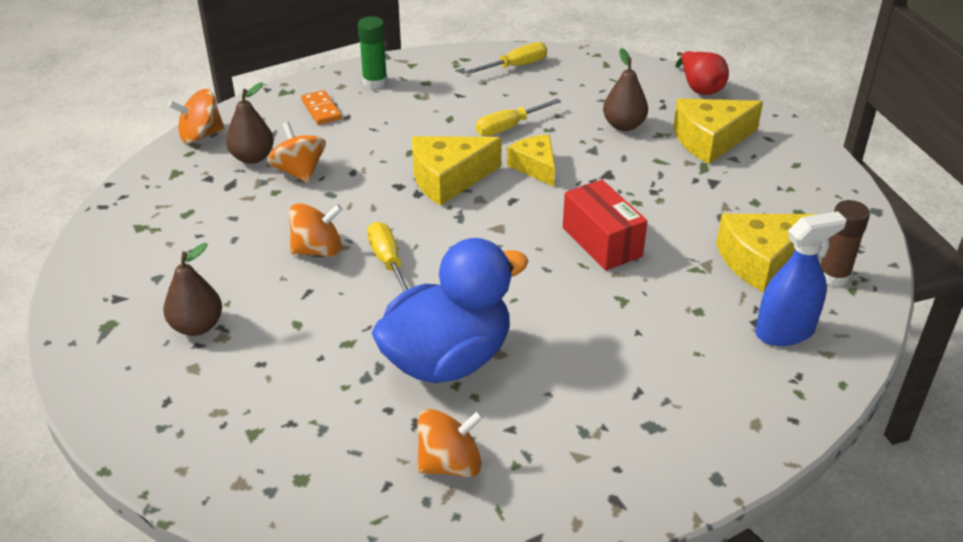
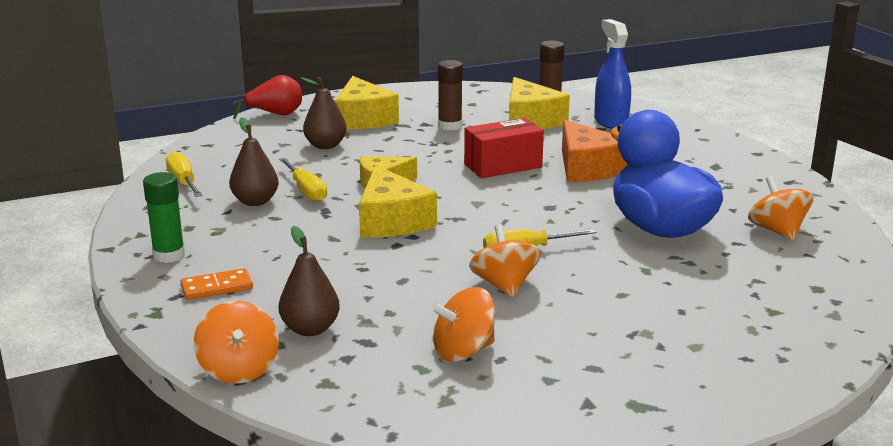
camera: 85 degrees left, 15 degrees down
brown pear [164,243,222,336] -> brown pear moved to [229,117,279,206]
orange spinning top [267,122,326,183] -> orange spinning top moved to [431,287,495,362]
none -> brown glue stick [437,60,463,130]
none -> orange cheese [562,119,628,182]

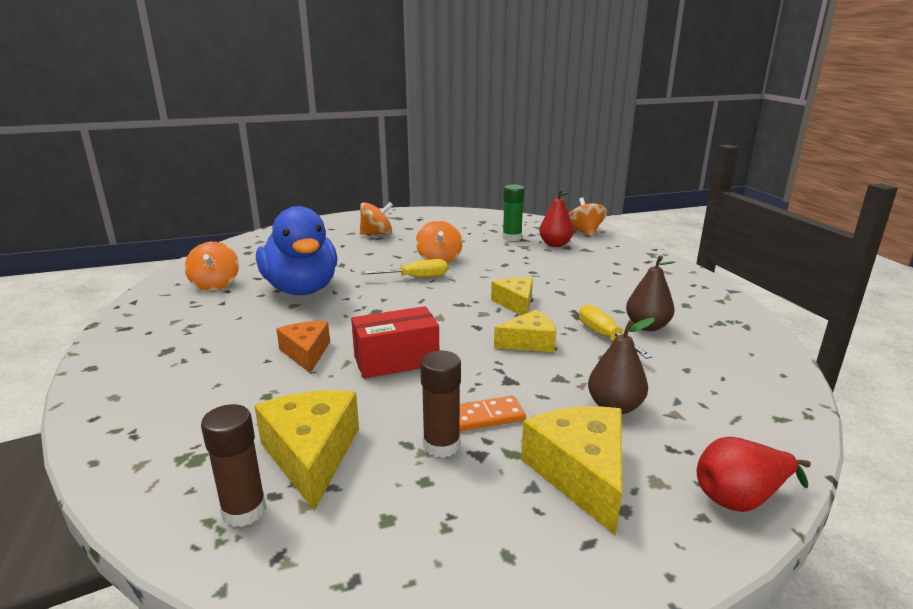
camera: 175 degrees left, 0 degrees up
green glue stick [143,172,185,263] -> green glue stick moved to [502,184,524,241]
yellow screwdriver [166,152,203,197] -> none
orange domino [181,268,253,300] -> orange domino moved to [459,396,526,431]
brown pear [279,226,340,336] -> red pear [539,189,574,247]
yellow cheese [359,165,437,237] -> yellow cheese [491,277,533,315], size x0.66
orange spinning top [431,287,495,362] -> orange spinning top moved to [360,202,393,235]
orange cheese [562,119,628,182] -> orange cheese [276,321,330,373], size x0.66
blue spray bottle [594,19,631,129] -> none

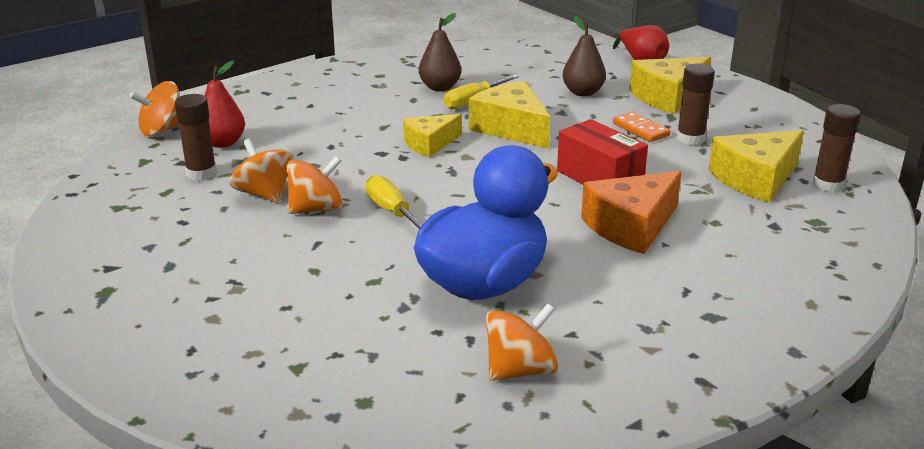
camera: 110 degrees left, 5 degrees up
orange cheese [276,321,330,373] -> orange cheese [581,171,682,254], size x1.52
orange spinning top [360,202,393,235] -> orange spinning top moved to [230,139,293,203]
yellow cheese [494,310,556,352] -> yellow cheese [469,81,550,149], size x1.52
green glue stick [502,184,524,241] -> brown glue stick [175,94,217,181]

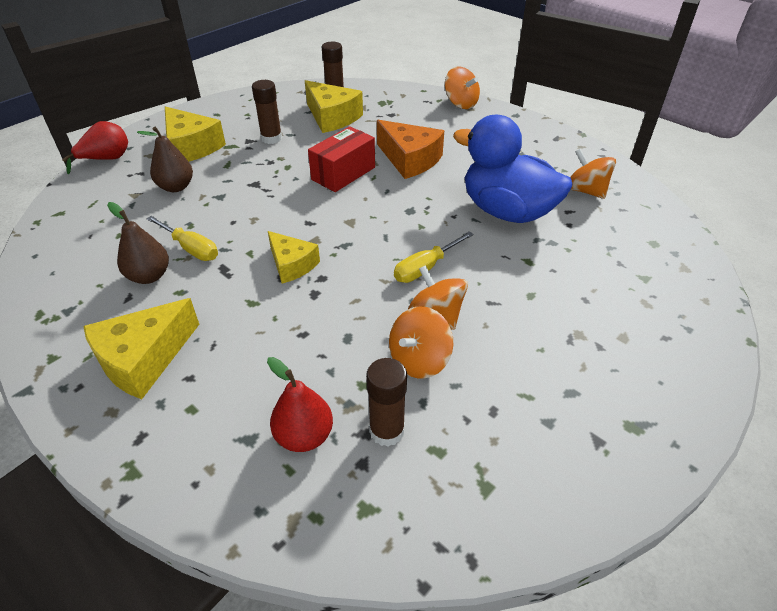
camera: 100 degrees left, 15 degrees up
orange spinning top [130,81,180,136] -> orange spinning top moved to [445,66,480,109]
yellow cheese [469,81,550,149] -> yellow cheese moved to [83,298,199,399]
orange domino [613,112,670,142] -> none

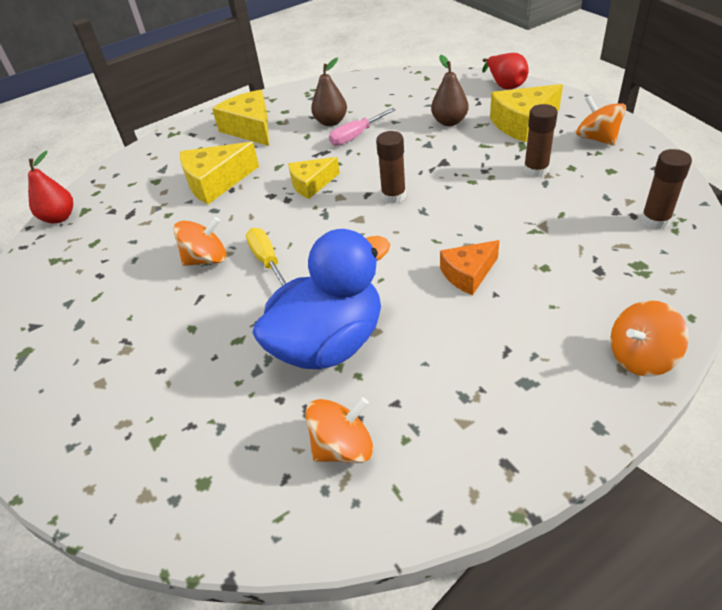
camera: 110 degrees right, 0 degrees up
yellow screwdriver [146,216,218,261] -> pink screwdriver [329,108,396,146]
red pear [267,357,333,452] -> red pear moved to [28,151,73,224]
yellow cheese [305,80,363,133] -> yellow cheese moved to [180,142,259,204]
red box [308,126,375,192] -> none
brown glue stick [366,358,407,447] -> brown glue stick moved to [376,131,406,204]
orange cheese [377,120,444,179] -> orange cheese [440,240,500,295], size x0.66
orange spinning top [389,306,453,378] -> orange spinning top moved to [576,96,626,146]

